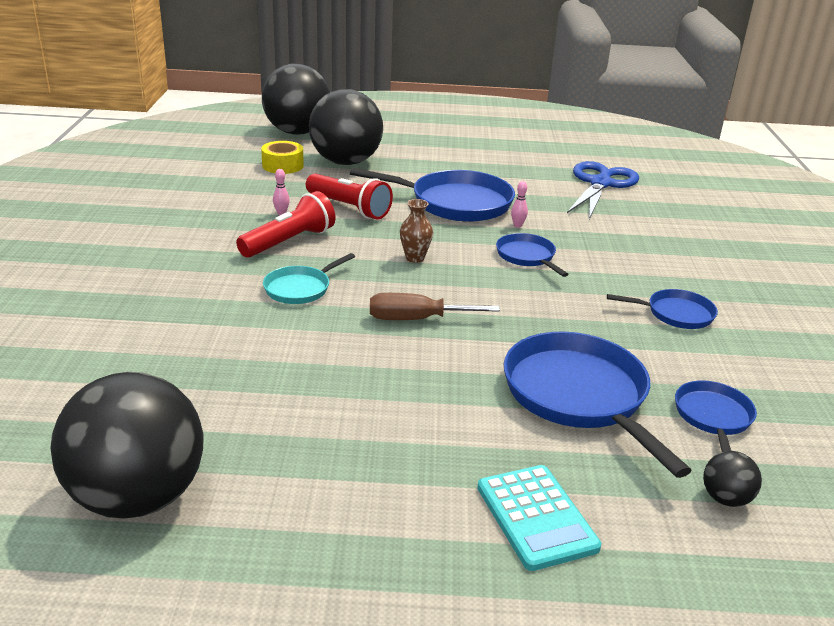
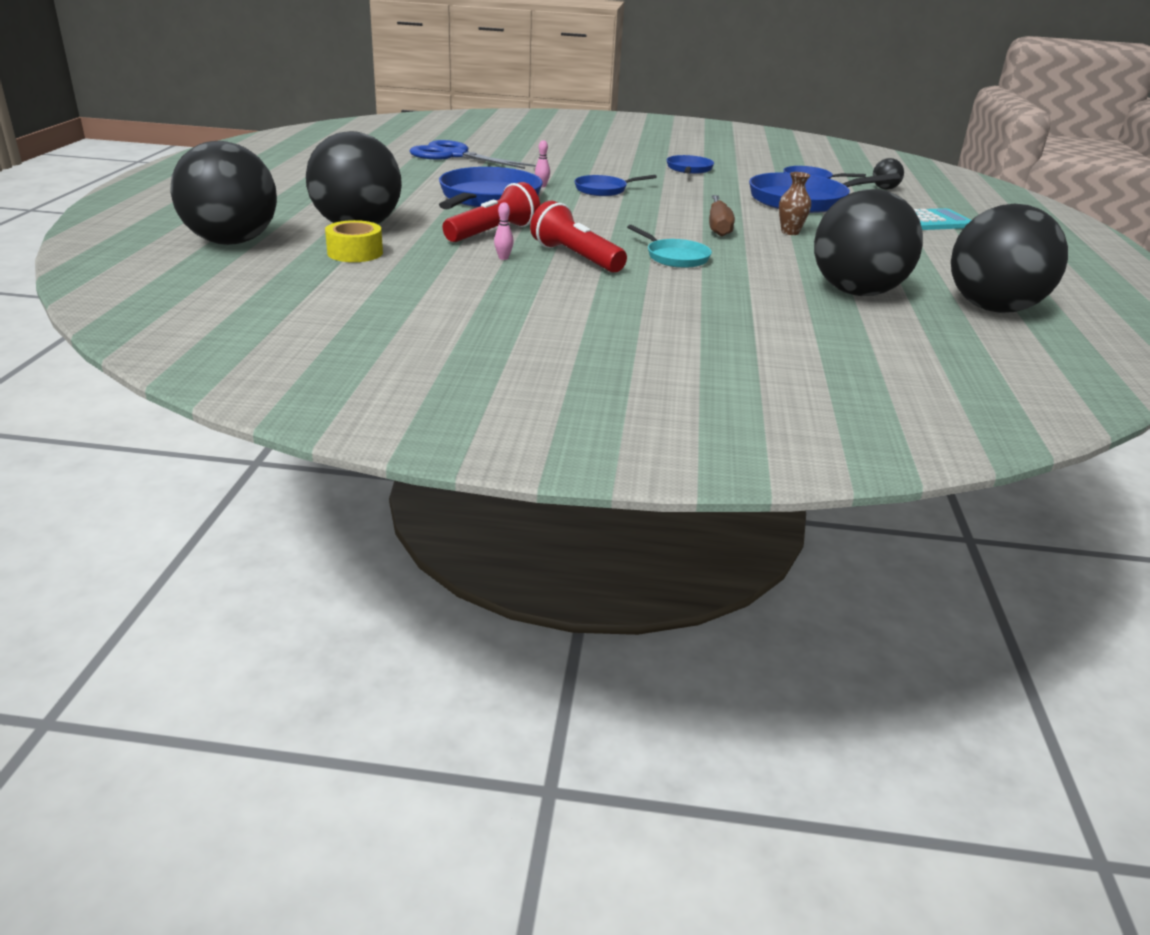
camera: 85 degrees left, 0 degrees up
brown vase [400,199,433,263] -> brown vase moved to [779,172,811,235]
none -> black ball [814,189,923,296]

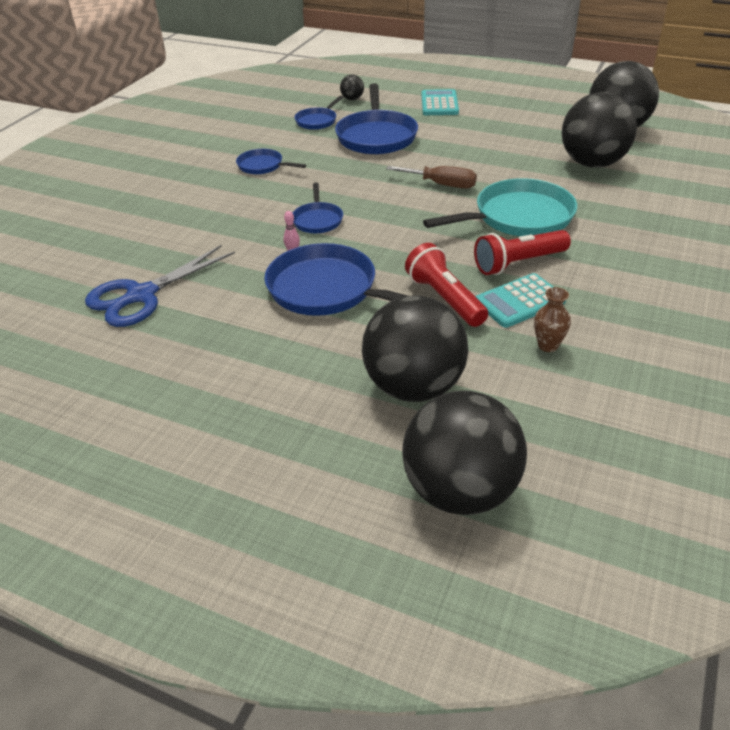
camera: 70 degrees left, 10 degrees up
yellow tape [325,220,383,262] -> none
pink bowling pin [494,203,514,260] -> turquoise calculator [475,273,566,328]
turquoise pan [627,225,712,268] -> turquoise pan [423,178,577,236], size x1.88
brown vase [779,172,811,235] -> brown vase moved to [534,287,571,352]

